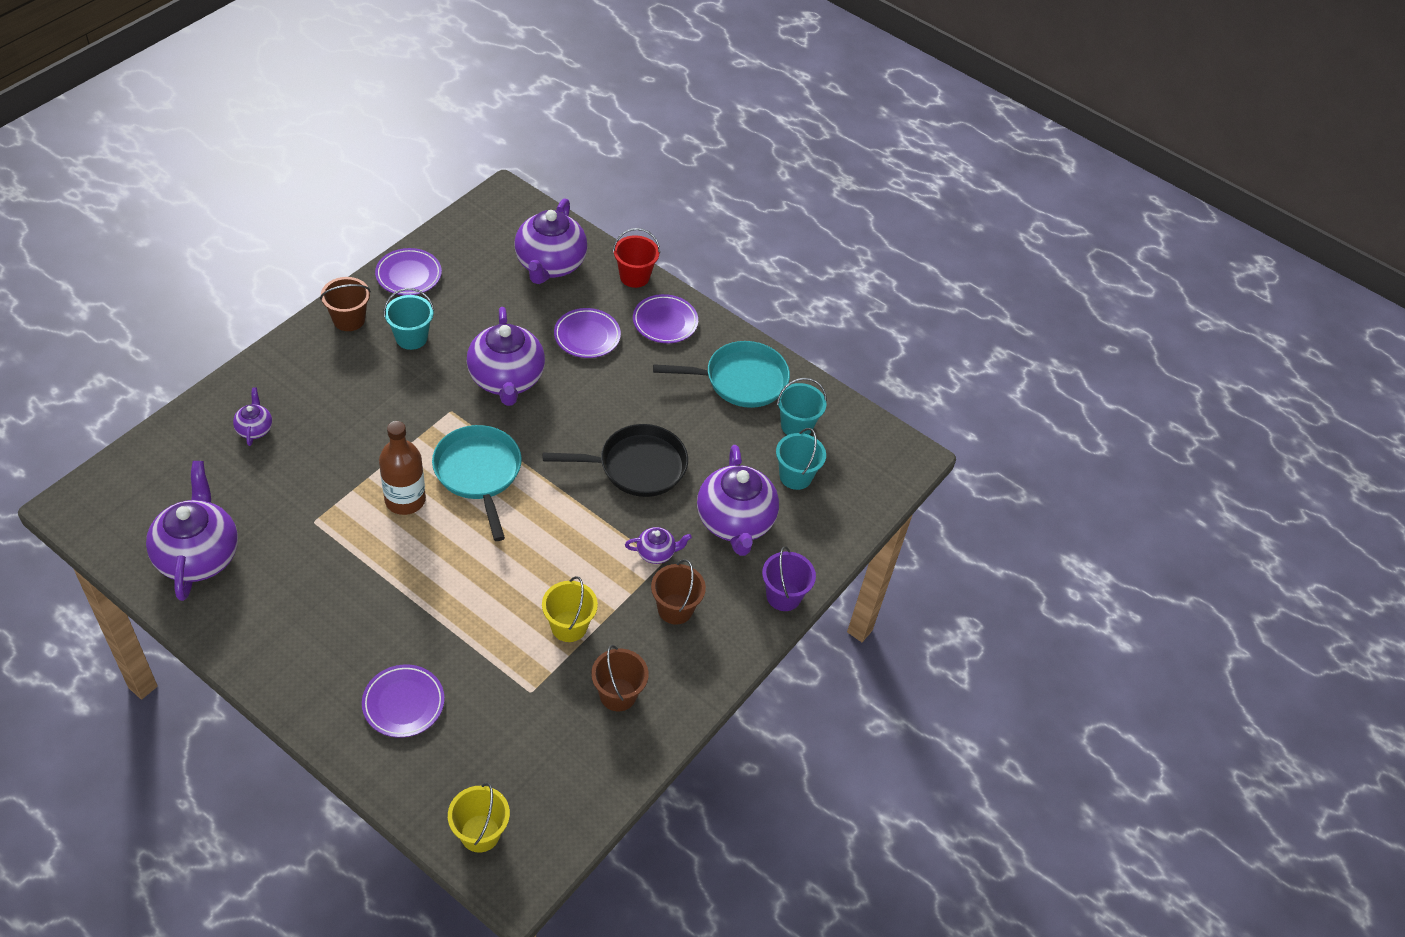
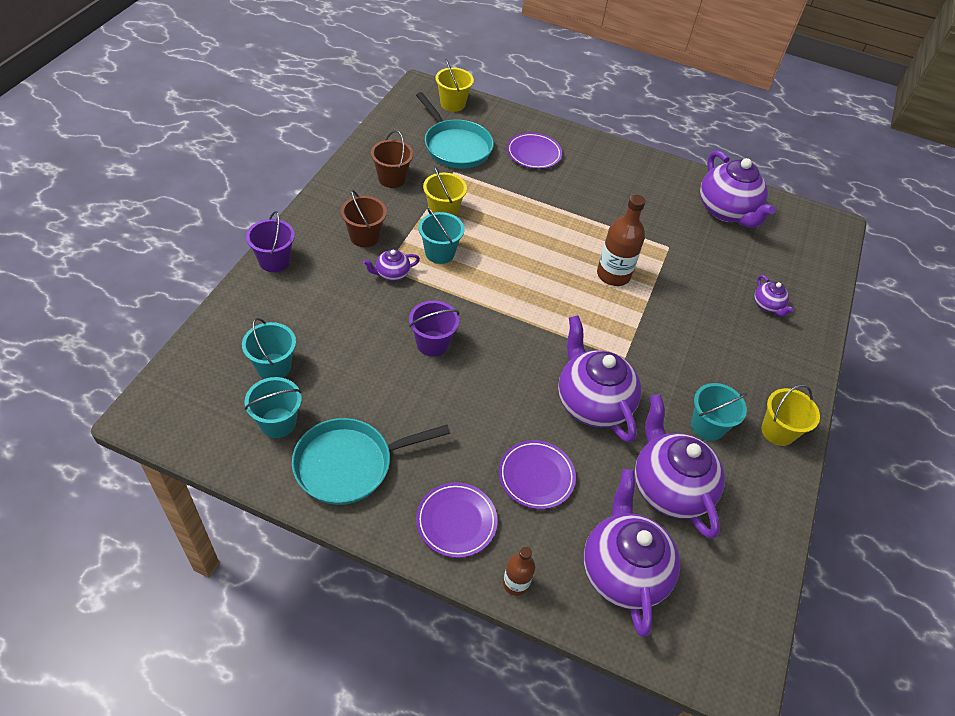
camera: 165 degrees right, 0 degrees up
brown bucket [320,277,371,331] -> yellow bucket [761,384,820,446]
purple plate [375,248,442,295] -> none
turquoise pan [432,425,522,541] -> turquoise pan moved to [416,92,494,168]
black pan [543,424,688,497] -> purple bucket [409,300,459,357]
red bucket [613,228,660,288] -> brown bottle [503,547,535,596]
purple teapot [697,445,779,556] -> purple teapot moved to [635,394,725,539]
none -> turquoise bucket [419,208,464,264]

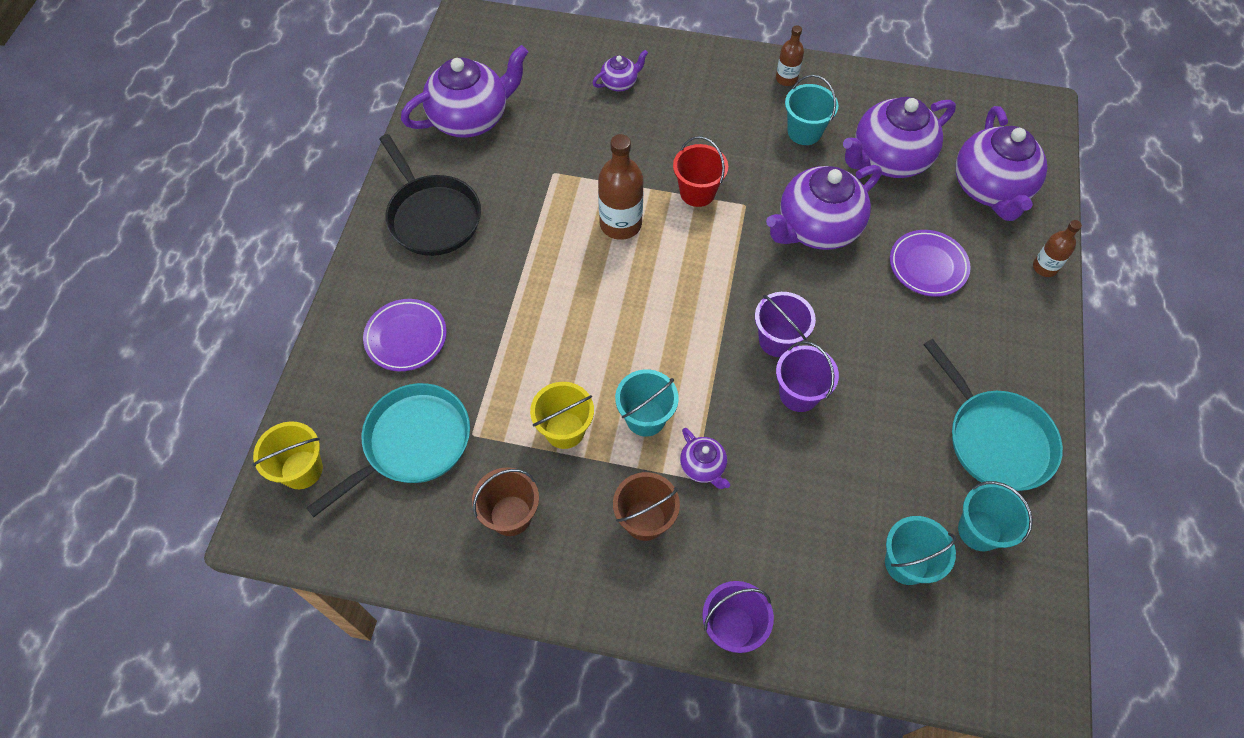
camera: 95 degrees left, 10 degrees up
purple plate [416,482,497,558] -> none
purple teapot [584,469,680,637] -> purple teapot turned 75 degrees counterclockwise [956,106,1047,221]
yellow bucket [761,384,820,446] -> brown bottle [776,25,804,86]
none -> black pan [379,134,481,256]
none -> red bucket [673,136,728,207]
none -> purple bucket [755,292,816,357]

